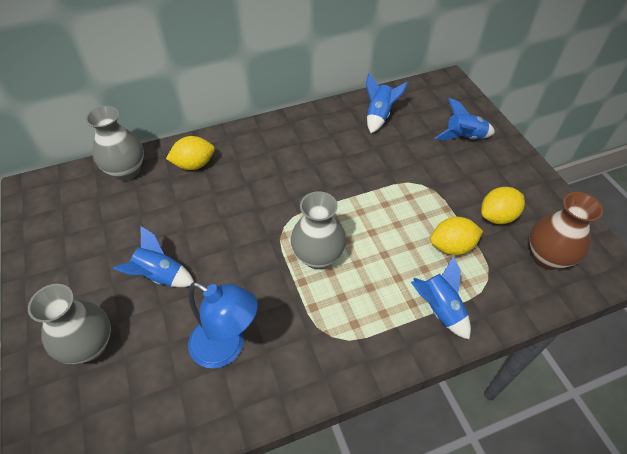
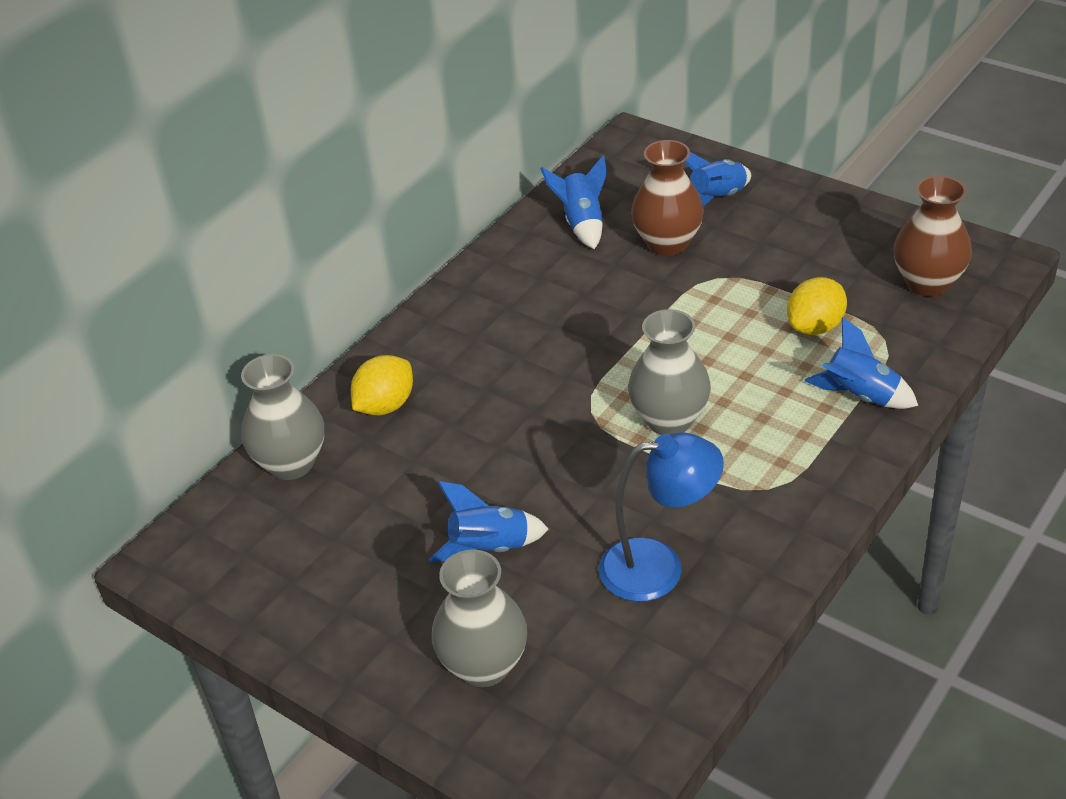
camera: 30 degrees left, 10 degrees down
yellow lemon [481,187,525,224] -> none
none -> brown vase [631,140,704,256]

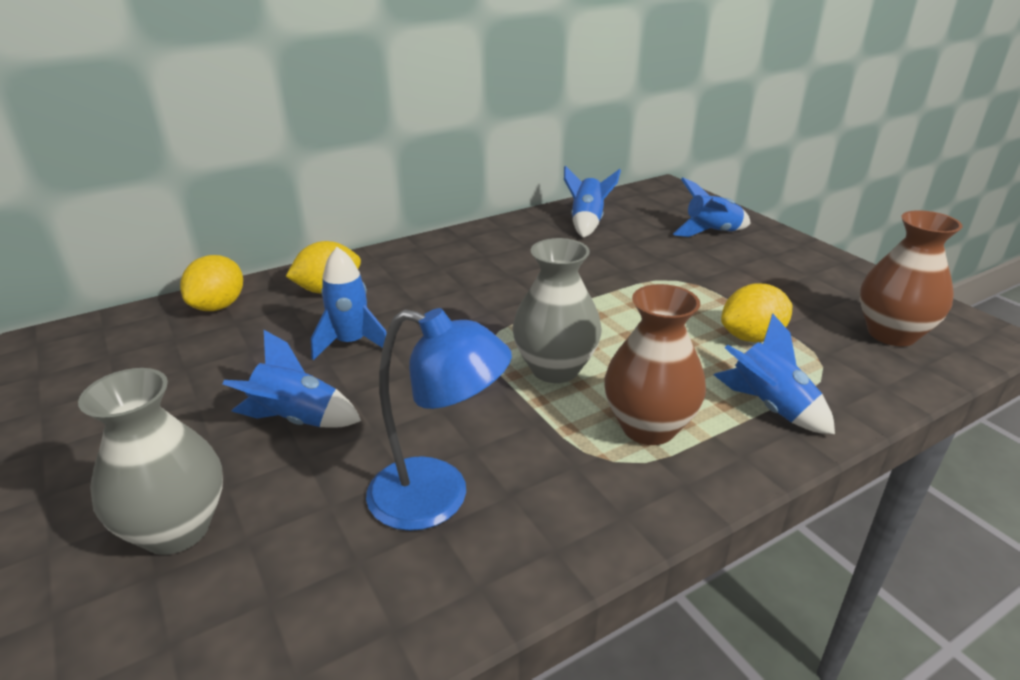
camera: 20 degrees right, 10 degrees down
grey vase [241,354,324,480] -> yellow lemon [180,255,243,311]
brown vase [631,140,704,256] -> brown vase moved to [604,284,706,445]
none -> blue rocket [311,247,386,360]

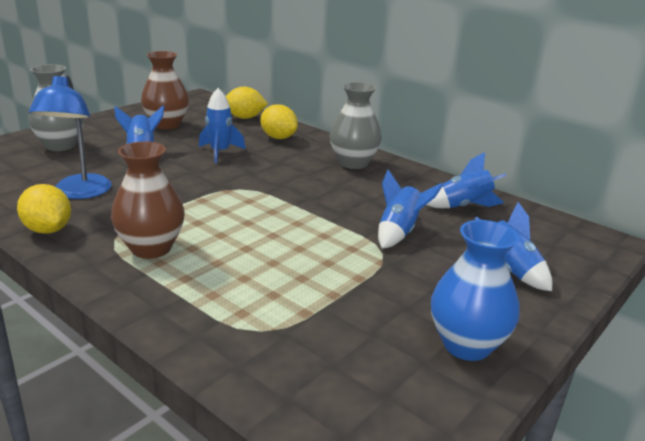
camera: 70 degrees right, 5 degrees down
grey vase [513,238,602,383] -> grey vase moved to [330,82,382,169]
blue rocket [714,314,835,434] -> blue rocket moved to [378,170,443,249]
yellow lemon [721,283,792,342] -> yellow lemon moved to [17,184,71,234]
brown vase [860,210,962,346] -> brown vase moved to [141,51,189,129]
none -> blue vase [431,220,520,361]

